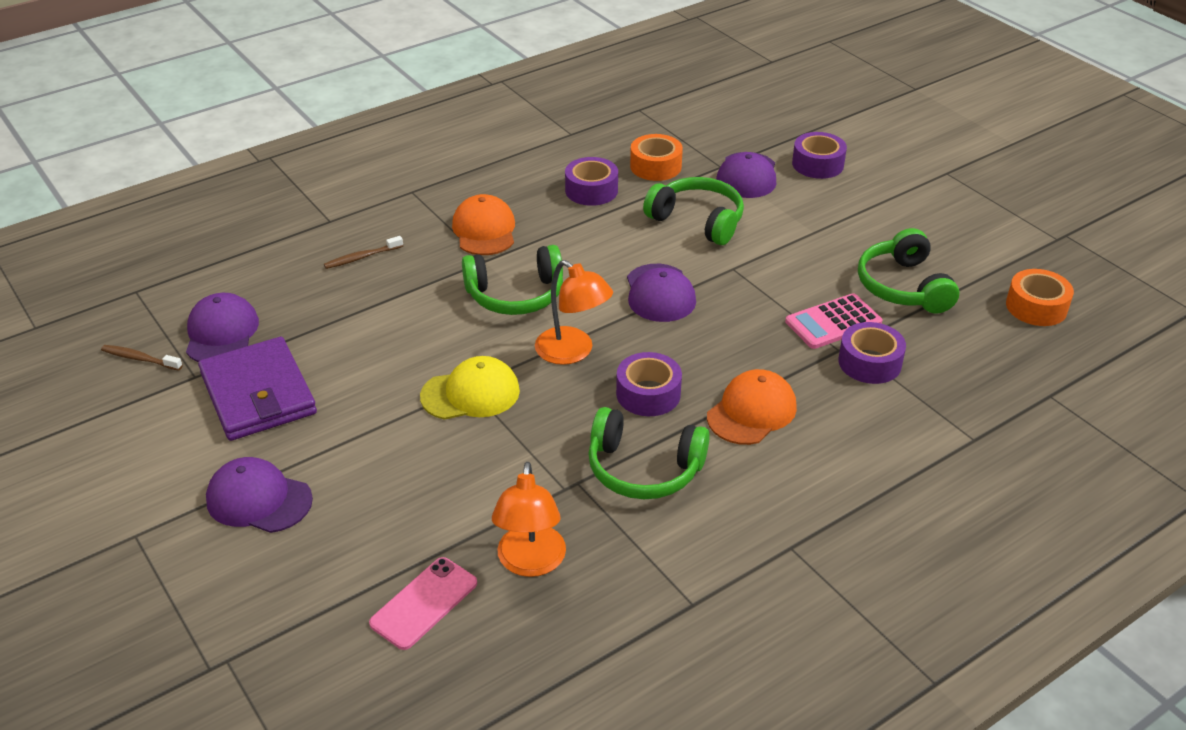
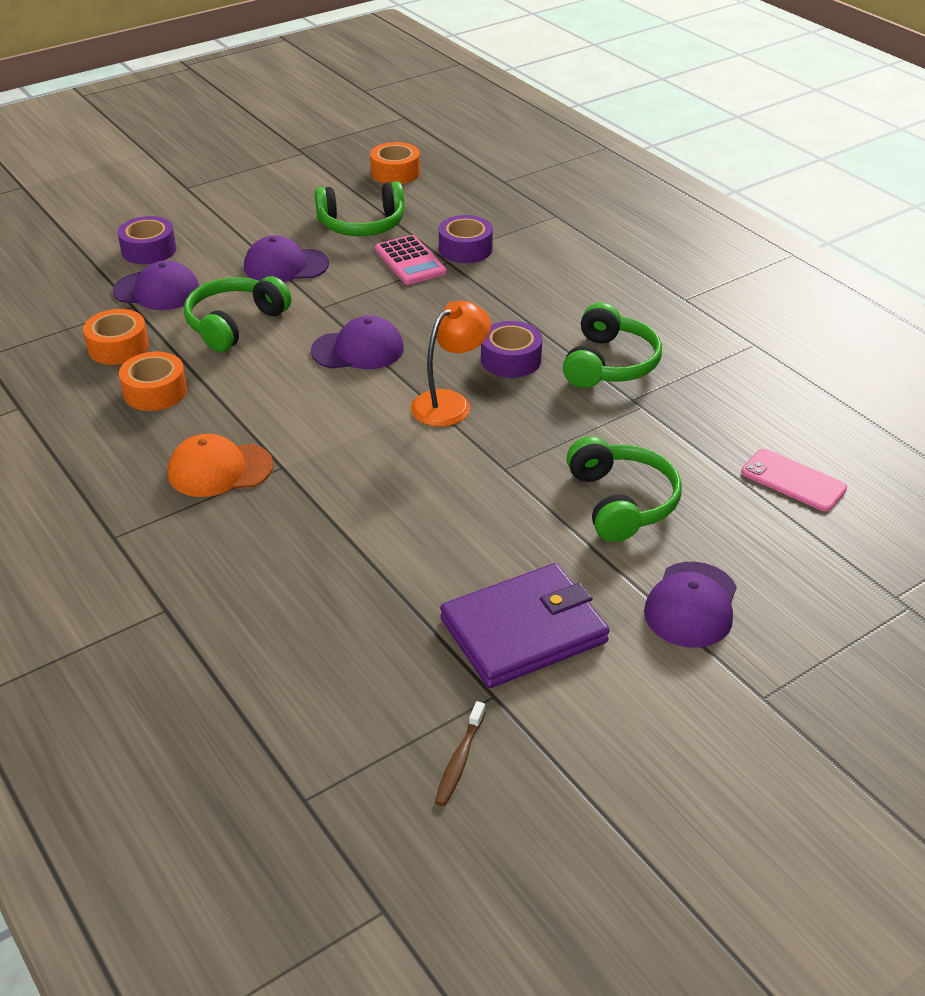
camera: 90 degrees left, 0 degrees up
purple cap [186,293,259,362] -> purple cap moved to [244,236,329,282]
brown toothbrush [324,236,403,269] -> none
yellow cap [420,356,520,420] -> none
green headphones [462,245,563,315] -> green headphones moved to [566,436,682,542]
orange lamp [492,462,566,577] -> none
purple tape [565,157,618,206] -> orange tape [119,352,187,411]
orange cap [707,369,797,445] -> none

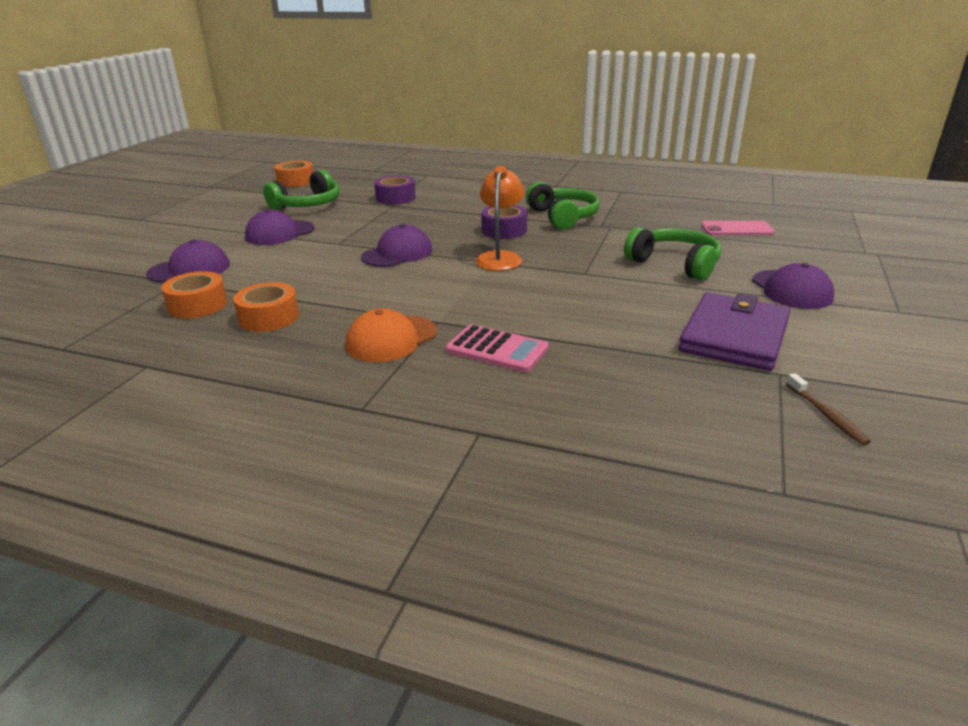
camera: 35 degrees left, 10 degrees down
purple tape [118,216,176,264] -> none
green headphones [184,276,291,352] -> none
pink calculator [375,235,447,285] -> pink calculator moved to [446,324,549,372]

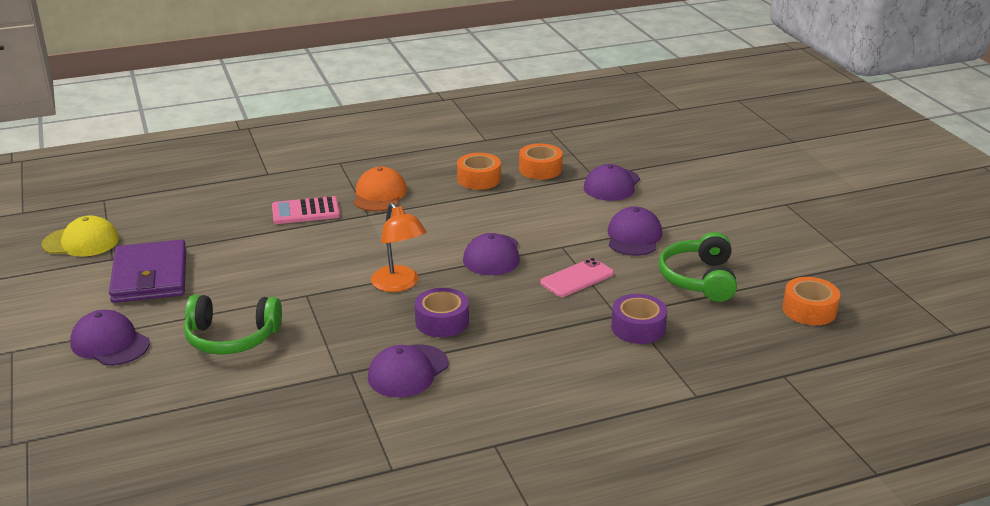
camera: 140 degrees right, 0 degrees up
green headphones [526,182,600,229] -> purple cap [368,345,449,397]
pink phone [701,221,774,235] -> pink phone moved to [540,258,614,297]
brown toothbrush [786,373,871,446] -> yellow cap [41,215,119,257]

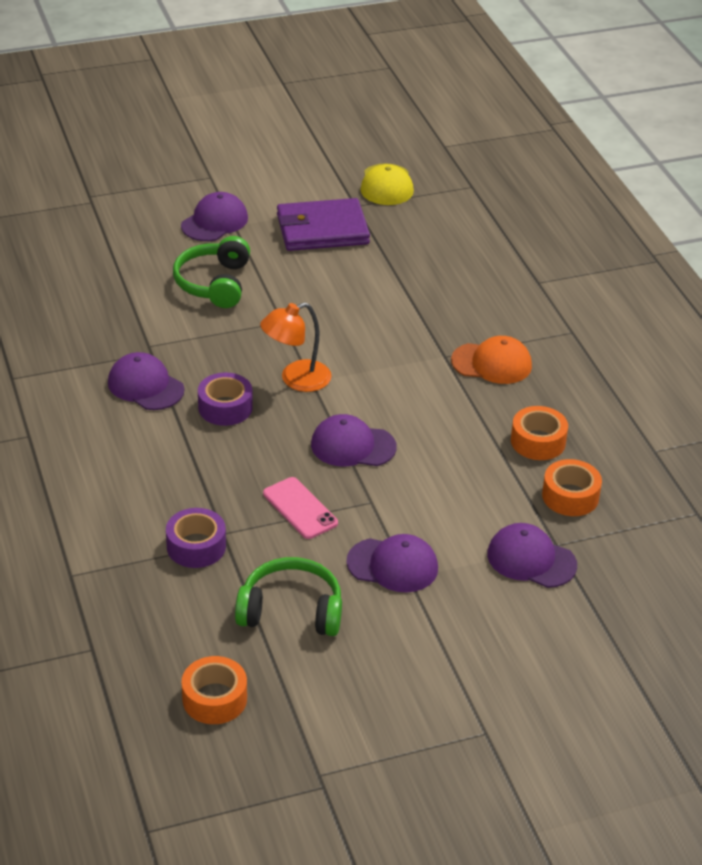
camera: 90 degrees right, 10 degrees up
pink calculator [272,196,340,224] -> none

